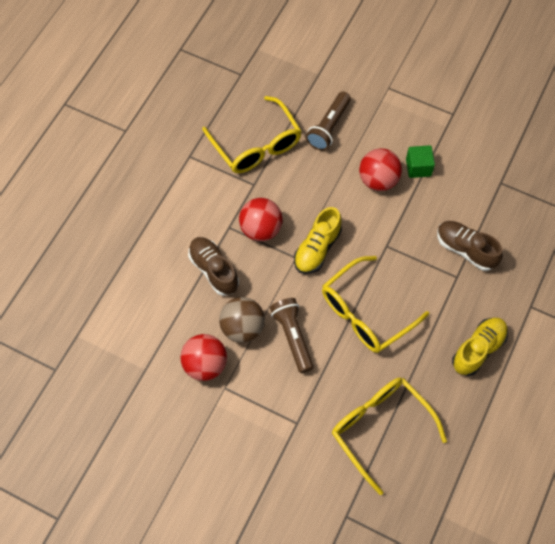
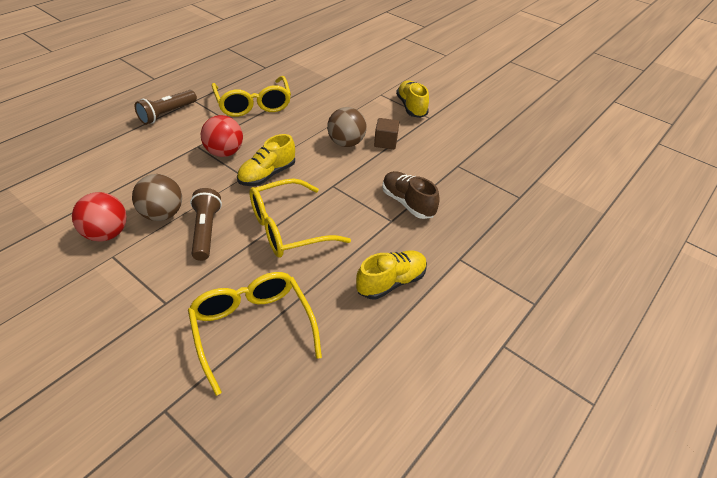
camera: 10 degrees right, 20 degrees down
brown shoe [188,237,239,296] -> none
brown flashlight [306,92,351,151] -> brown flashlight moved to [135,90,197,125]
red ball [359,148,402,191] -> brown ball [327,107,367,147]
green cube [406,145,435,178] -> brown cube [374,118,399,149]
none -> yellow shoe [396,80,429,118]

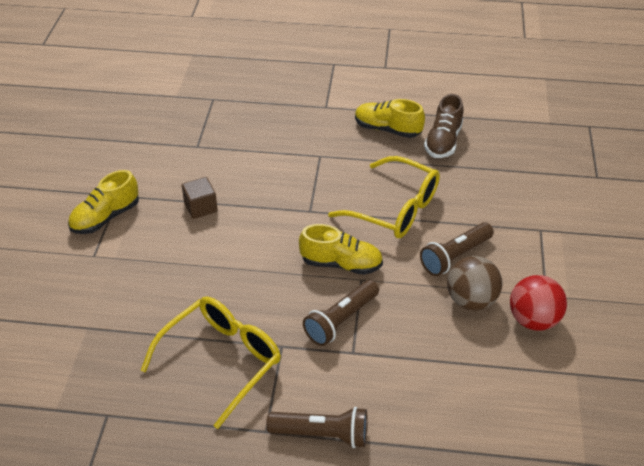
camera: 120 degrees left, 0 degrees up
yellow glasses [188,272,322,396] -> none
red ball [201,115,243,157] -> brown flashlight [303,280,379,346]
brown ball [327,107,367,147] -> none
brown shoe [382,171,440,219] -> brown shoe moved to [424,94,464,158]

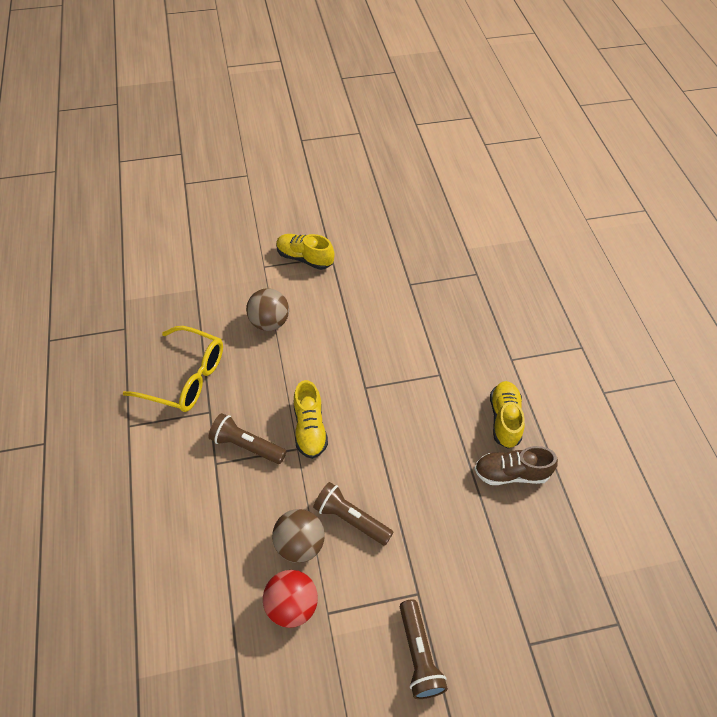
camera: 70 degrees right, 10 degrees up
brown cube [182,177,218,219] -> none
brown flashlight [266,407,367,448] -> brown flashlight moved to [400,599,448,699]
yellow glasses [328,156,440,238] -> none
none -> brown ball [246,288,289,331]

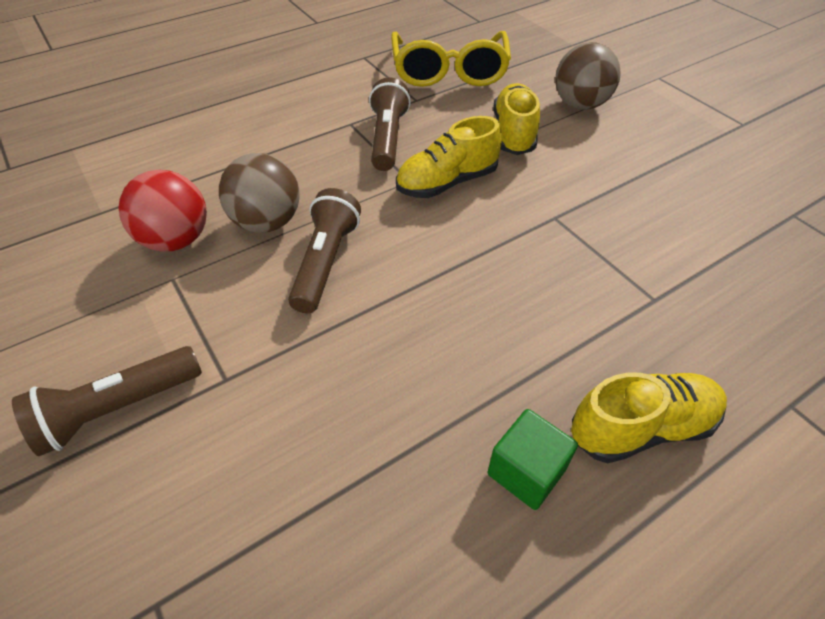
camera: 70 degrees right, 5 degrees down
yellow shoe [276,234,334,270] -> yellow shoe moved to [493,83,540,155]
brown shoe [474,446,558,485] -> green cube [488,409,578,510]

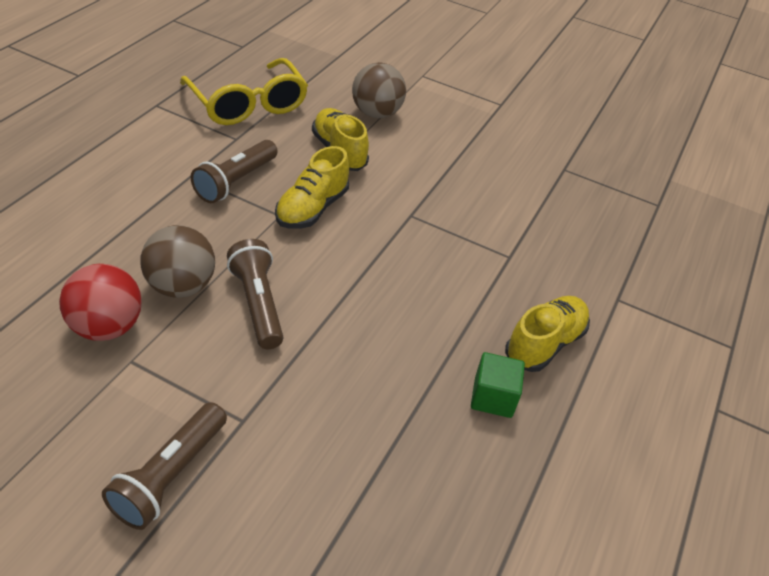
camera: 35 degrees left, 5 degrees down
brown flashlight [369,77,411,171] -> brown flashlight turned 120 degrees counterclockwise [191,140,278,203]

